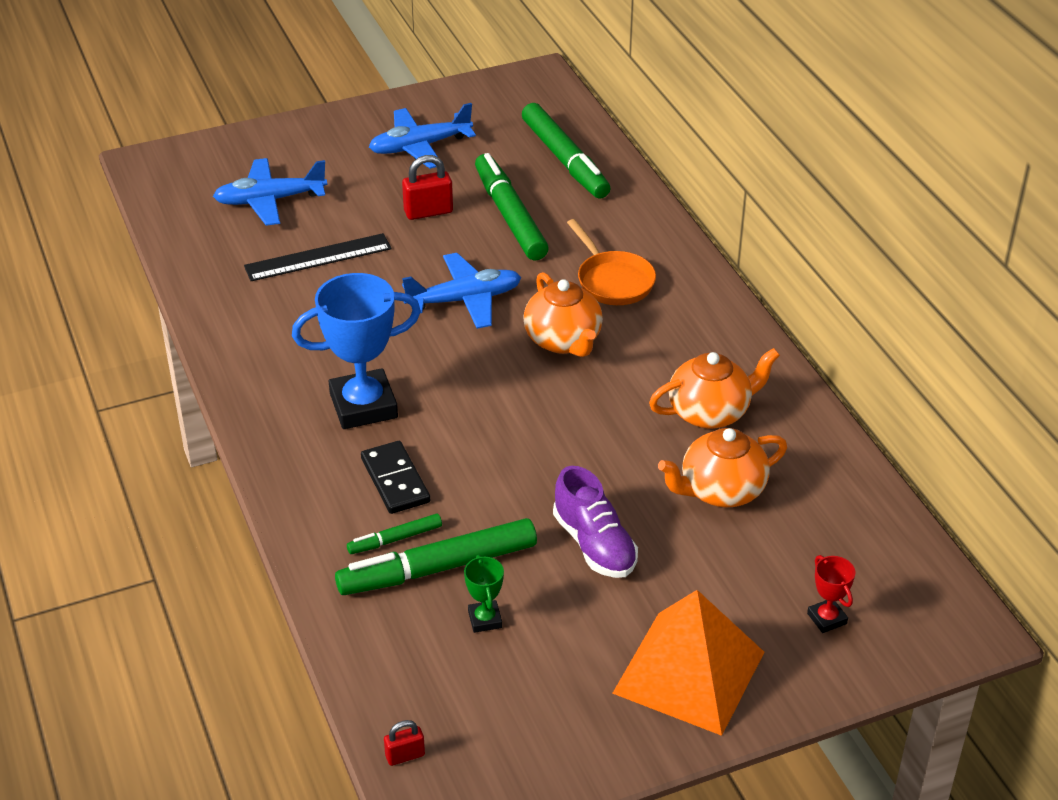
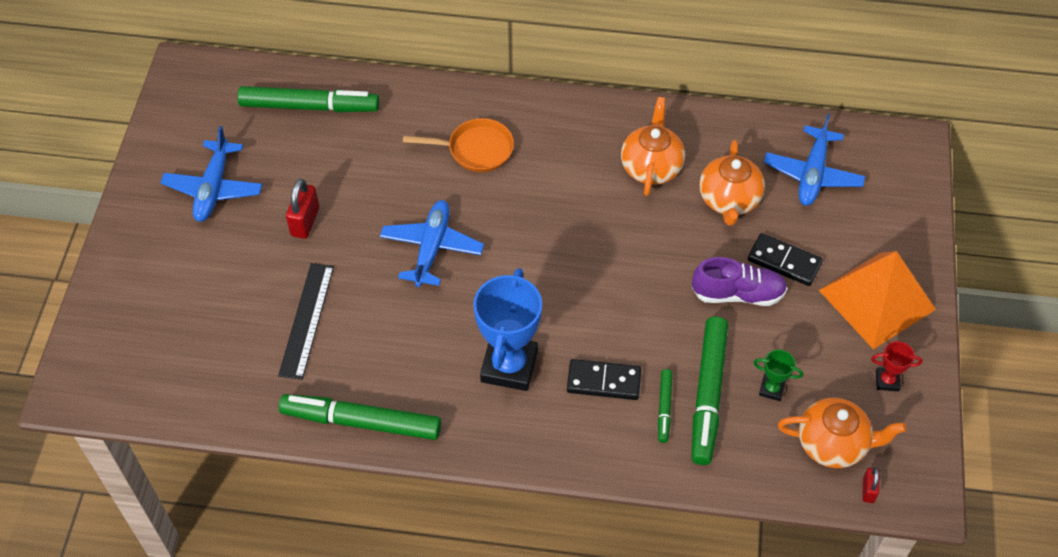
camera: 60 degrees left, 15 degrees up
blue plane [213,158,327,226] -> blue plane moved to [763,114,865,206]
green marker [475,153,549,260] -> green marker moved to [279,394,441,440]
orange teapot [523,272,603,357] -> orange teapot moved to [778,398,906,468]
red trophy [807,555,855,633] -> red trophy moved to [871,341,922,391]
none -> black domino [748,233,823,286]

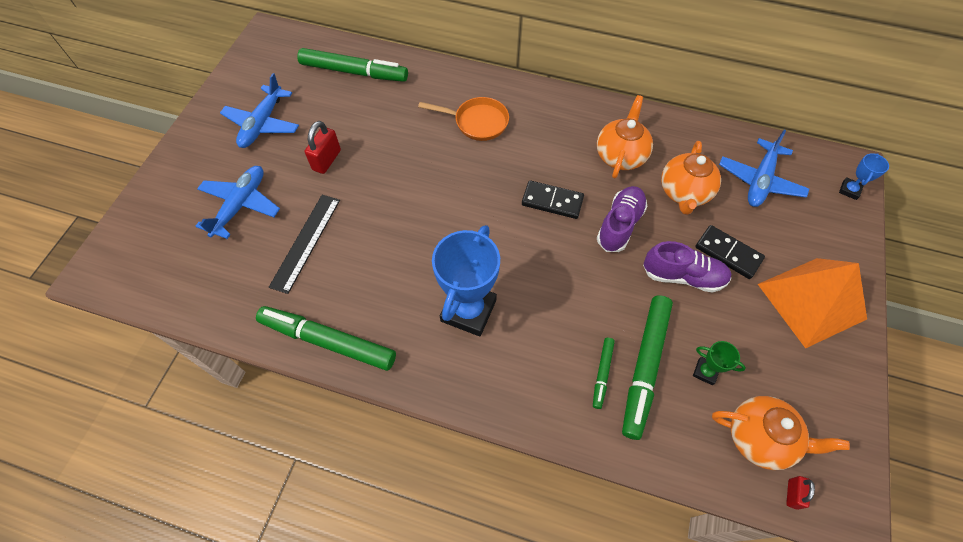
camera: 10 degrees right, 5 degrees up
blue plane [380,200,484,287] -> blue plane moved to [195,166,280,239]
black domino [567,359,641,400] -> black domino moved to [522,180,584,219]
red trophy [871,341,922,391] -> none
none -> purple shoe [597,186,647,252]
none -> blue trophy [839,153,889,200]

